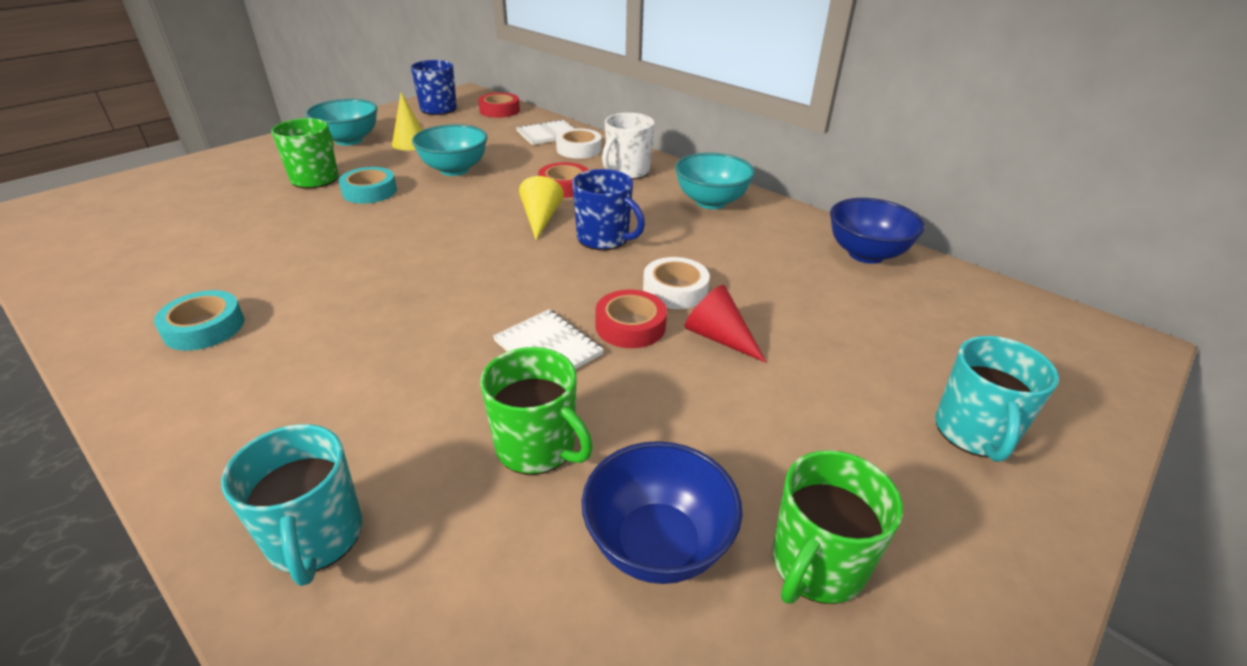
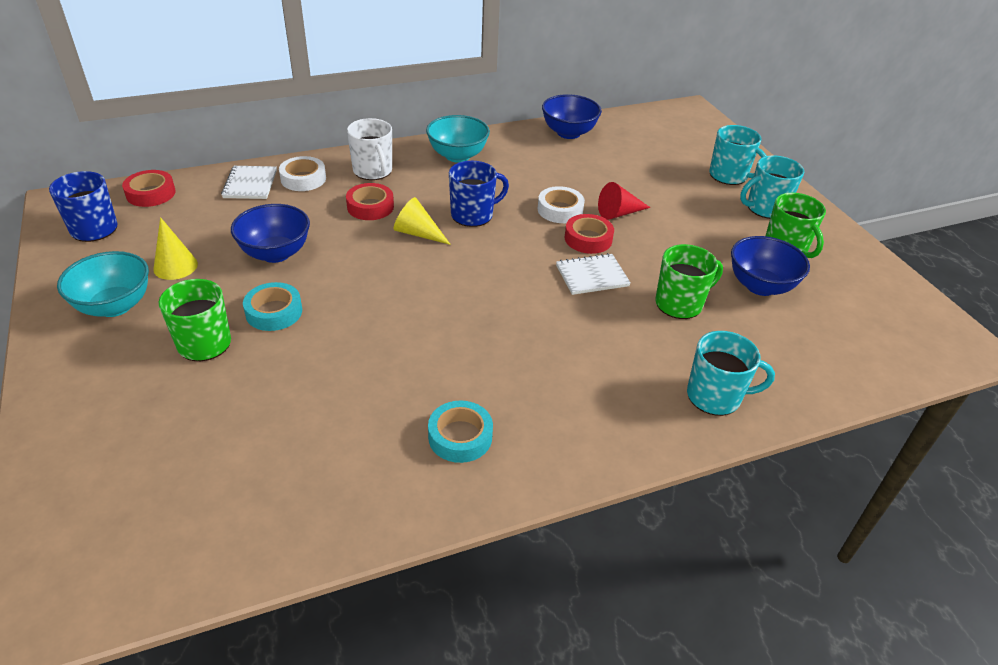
camera: 65 degrees left, 5 degrees up
turquoise bowl [412,124,488,176] -> blue bowl [231,204,310,263]
none -> turquoise mug [740,155,804,219]

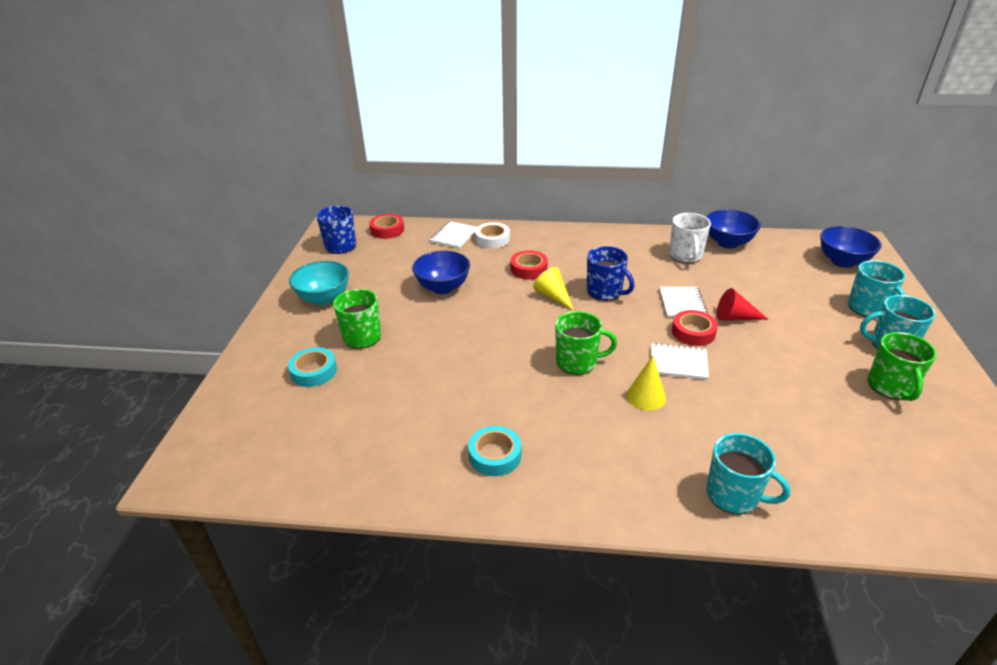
camera: 30 degrees right, 5 degrees down
yellow cone [153,217,198,280] -> yellow cone moved to [627,355,666,411]
turquoise tape [243,282,302,331] -> turquoise tape moved to [288,347,337,387]
white mug [347,118,392,180] -> white mug moved to [669,213,711,263]
turquoise bowl [426,115,490,163] -> none
blue mug [449,161,509,227] -> blue mug turned 45 degrees clockwise [587,246,634,301]
white tape [537,186,585,223] -> white notebook [659,287,708,317]
green mug [656,244,723,319] -> green mug moved to [555,311,617,375]
blue bowl [731,236,810,296] -> blue bowl moved to [820,226,881,268]

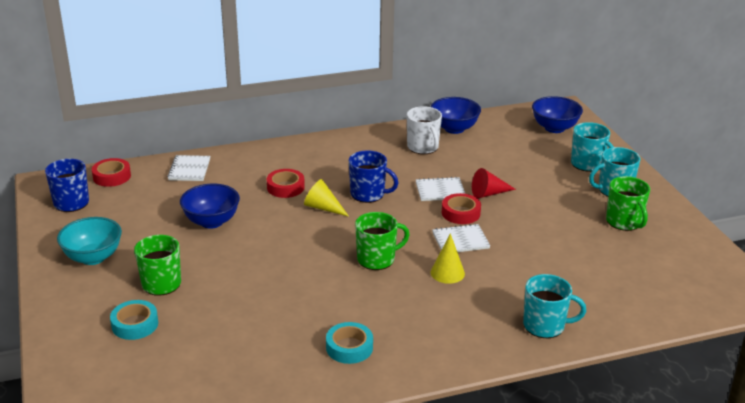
camera: 25 degrees left, 5 degrees down
white tape [475,222,510,248] -> none
white notebook [659,287,708,317] -> white notebook turned 75 degrees counterclockwise [416,177,465,201]

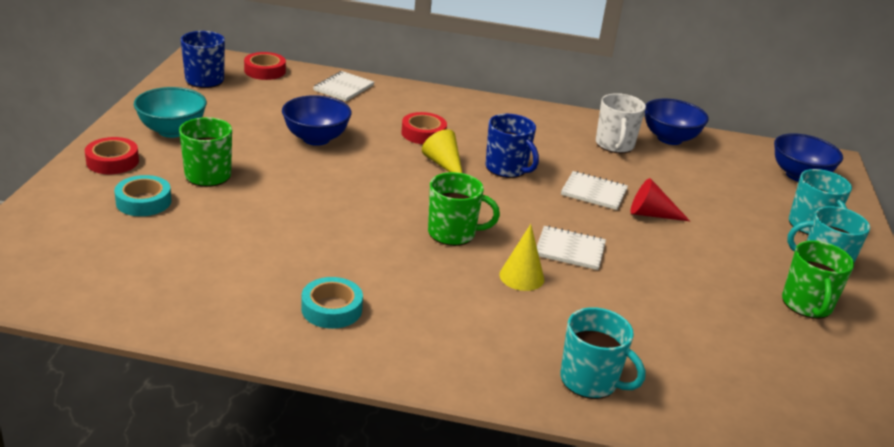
camera: 25 degrees right, 0 degrees up
red tape [442,193,481,224] -> red tape moved to [85,137,139,174]

